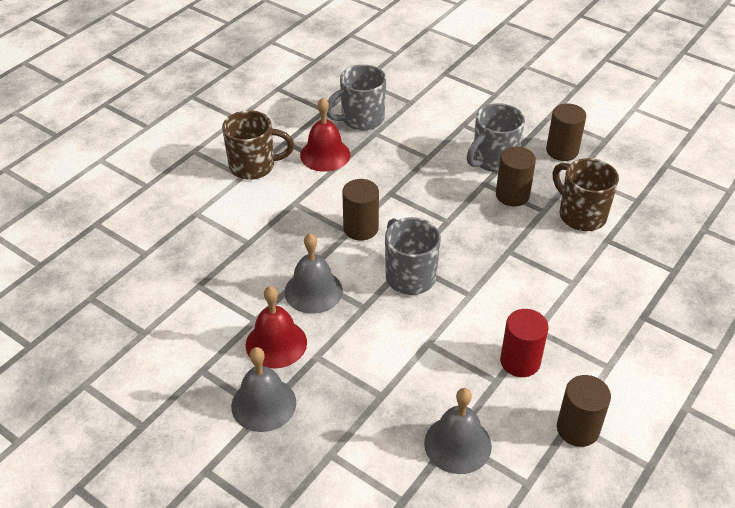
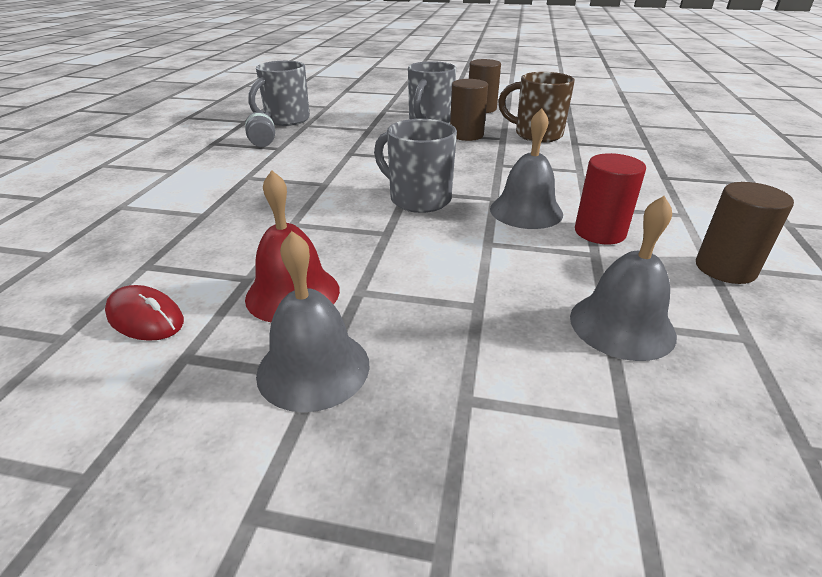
camera: 25 degrees left, 10 degrees down
brown mug [222,110,294,180] -> none
grey bell [284,233,343,314] -> grey bell moved to [490,108,563,229]
red bell [300,98,350,172] -> grey jar [245,112,275,147]
brown cylinder [342,179,379,241] -> none
none -> red mouse [105,285,184,341]

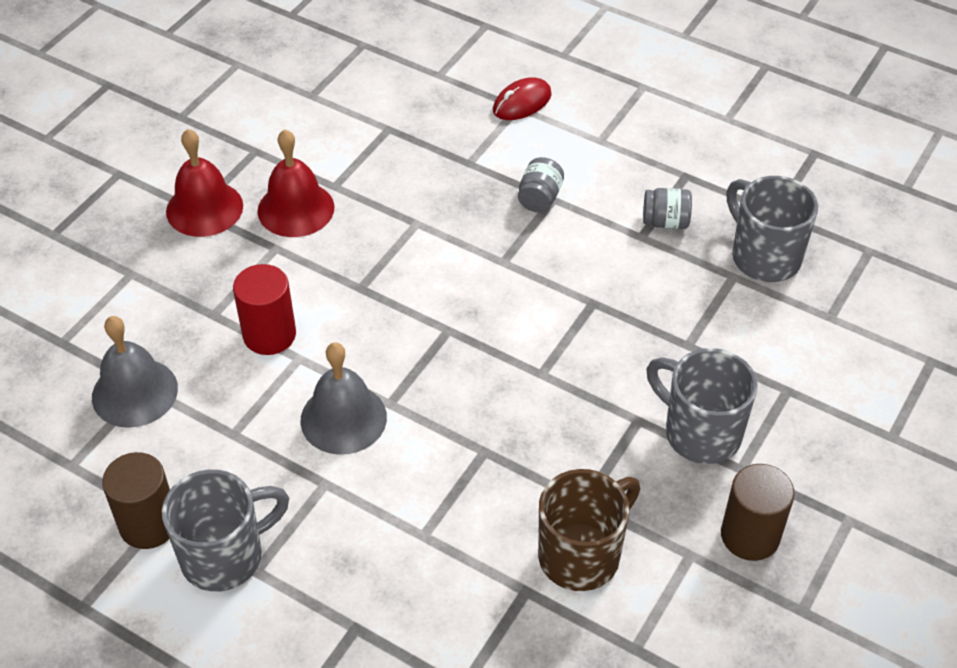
camera: 110 degrees right, 15 degrees up
red mouse [105,285,184,341] -> red mouse moved to [493,77,552,120]
grey bell [256,231,370,412] -> red bell [166,129,243,237]
grey mug [374,119,457,213] -> grey mug moved to [162,469,289,592]
brown cylinder [450,79,488,141] -> none
red cylinder [575,153,646,244] -> red cylinder moved to [233,264,296,355]
none -> grey jar [518,157,564,212]

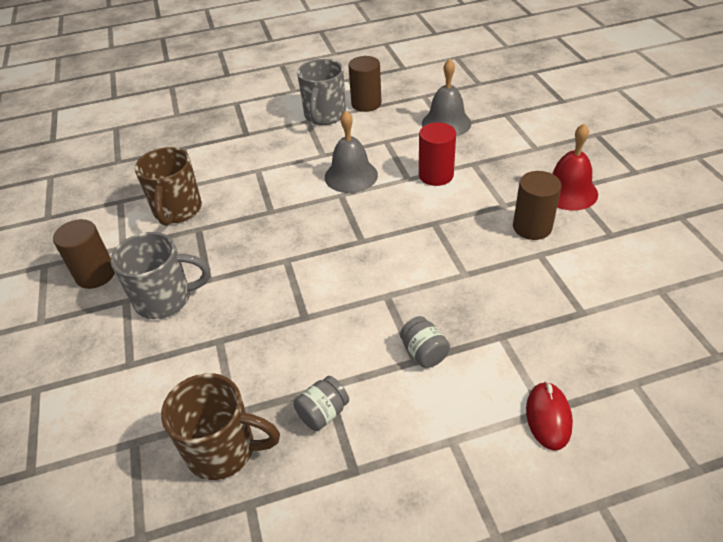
camera: 135 degrees right, 5 degrees down
red bell [258,129,334,237] -> brown cylinder [513,171,562,240]
grey mug [727,176,818,282] -> brown mug [161,373,280,480]

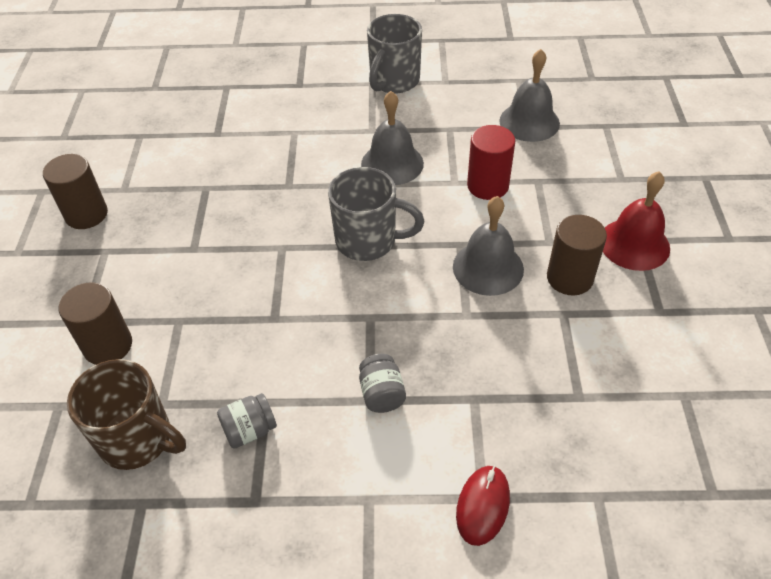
camera: 15 degrees right, 5 degrees up
grey mug [111,232,210,319] -> grey mug moved to [328,167,424,261]
brown mug [135,147,202,226] -> none
brown cylinder [348,56,381,112] -> brown cylinder moved to [59,282,132,365]
none -> grey bell [453,196,524,296]

